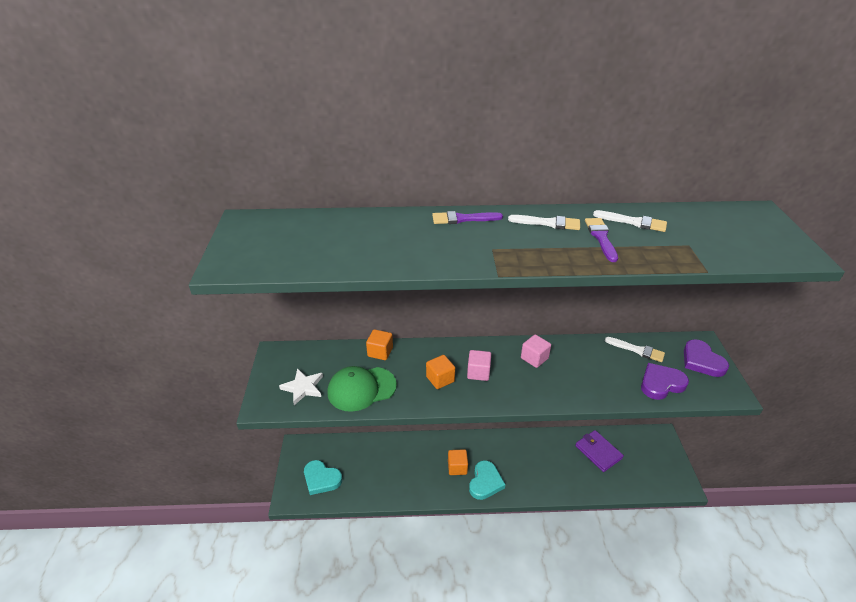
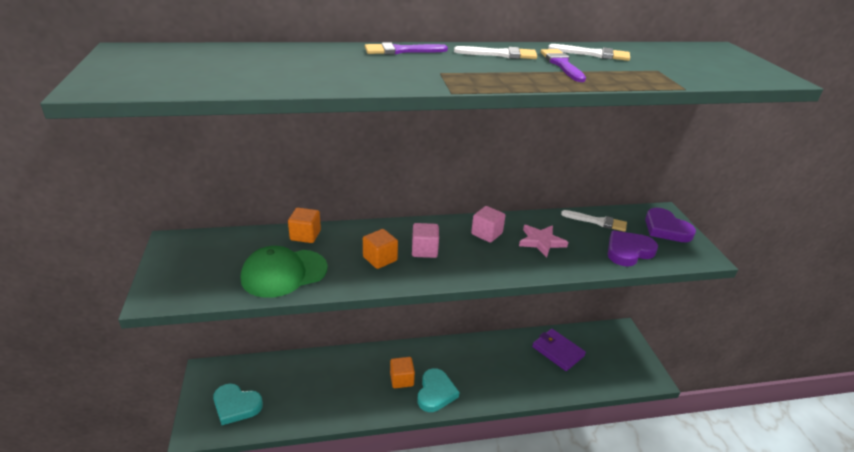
camera: 10 degrees left, 5 degrees down
white star [279,368,323,405] -> none
none -> pink star [519,225,568,258]

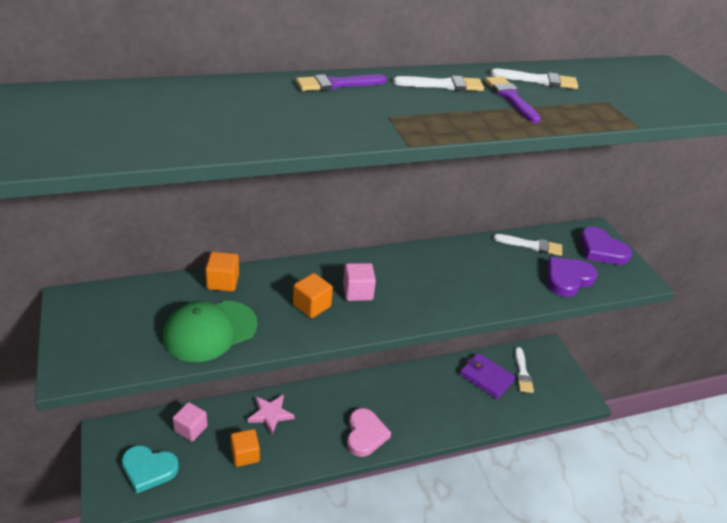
camera: 10 degrees left, 5 degrees up
orange cube [390,357,415,388] -> orange cube moved to [231,429,260,467]
turquoise heart [417,368,459,412] -> pink heart [347,408,391,457]
pink cube [471,206,505,243] -> pink cube moved to [173,402,208,442]
pink star [519,225,568,258] -> pink star moved to [247,394,295,434]
none -> white brush [515,347,534,393]

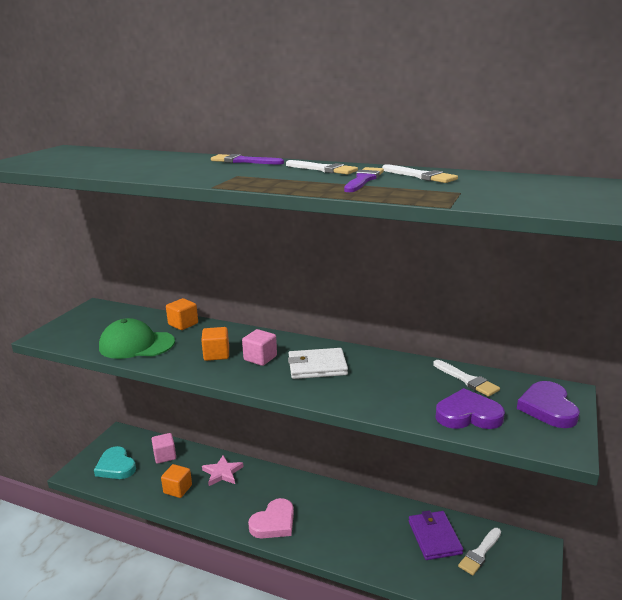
camera: 45 degrees right, 15 degrees down
none -> white wallet [288,348,348,379]

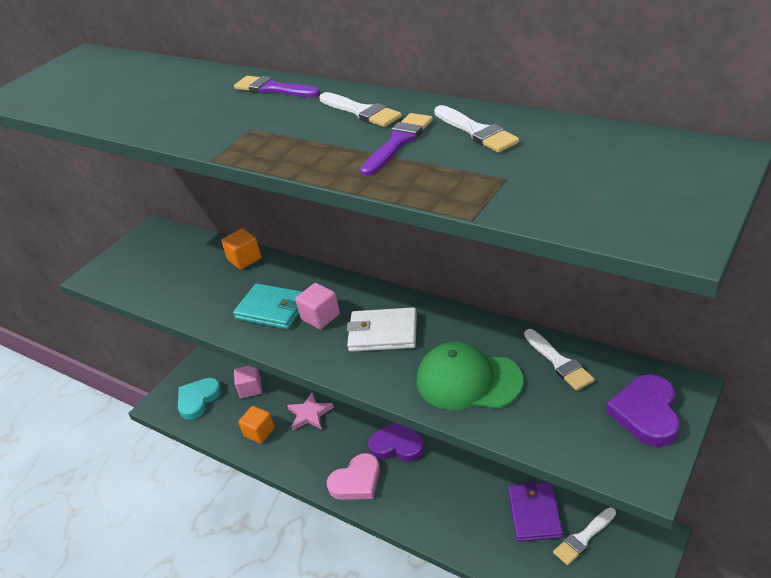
camera: 15 degrees right, 15 degrees up
turquoise heart [94,446,136,479] -> turquoise heart turned 60 degrees clockwise [178,378,222,420]
green cap [99,318,175,359] -> green cap moved to [417,342,523,410]
orange cube [201,327,229,361] -> turquoise wallet [233,283,302,329]
purple heart [435,388,505,429] -> purple heart moved to [368,422,424,462]

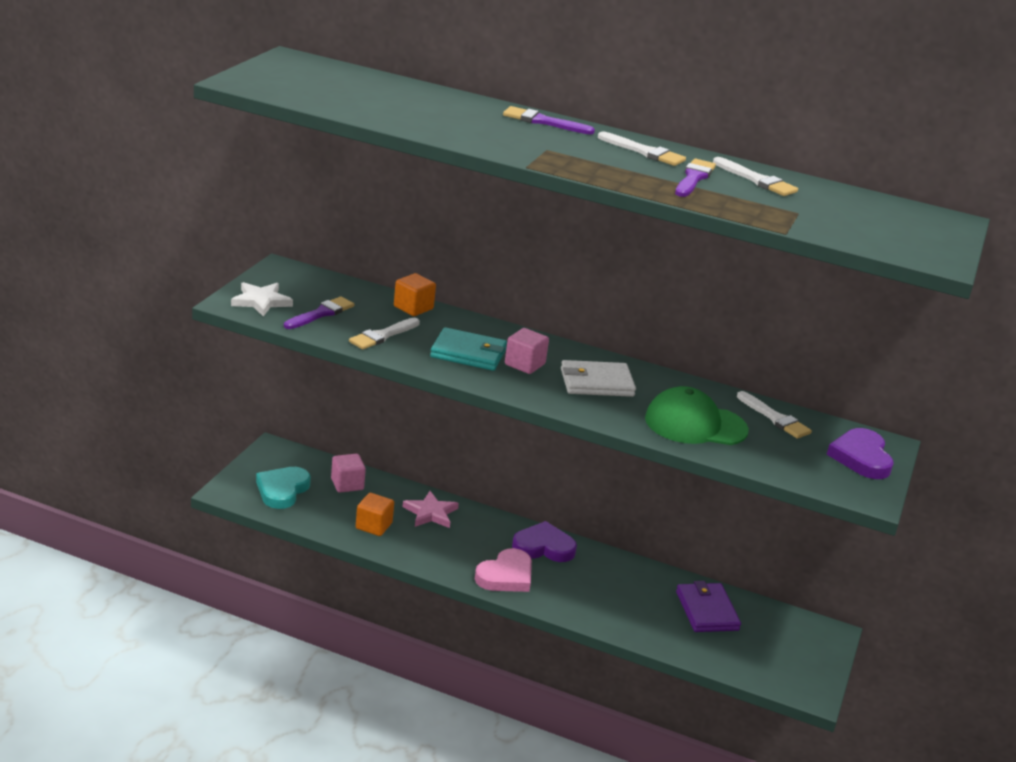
camera: 20 degrees left, 10 degrees down
white brush [553,507,616,565] -> white brush moved to [349,318,420,349]
none -> white star [231,282,293,317]
none -> purple brush [284,296,354,329]

